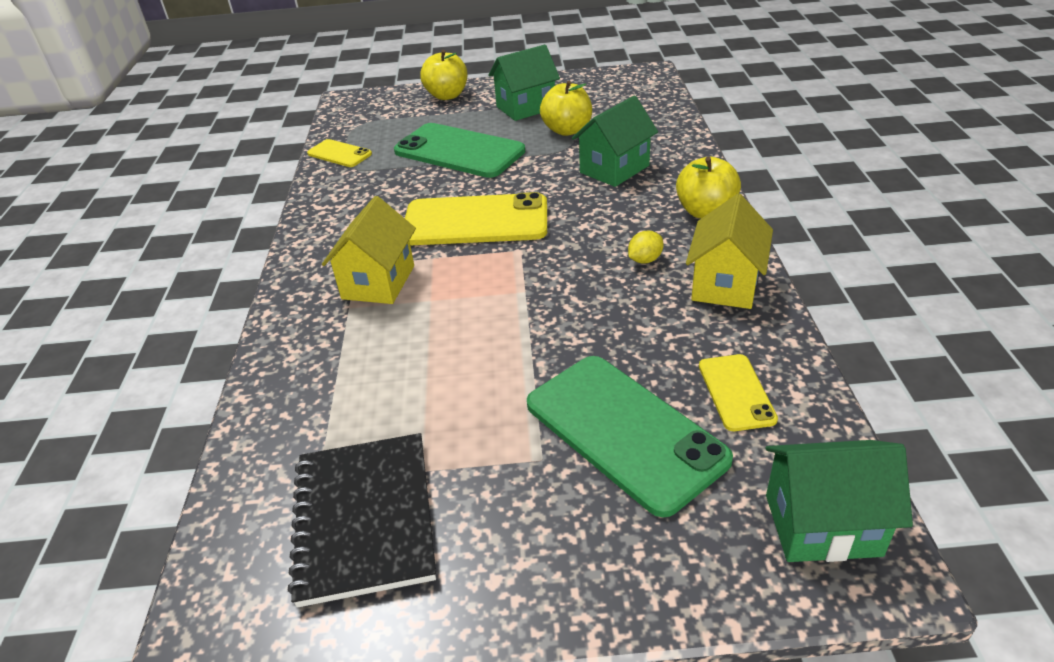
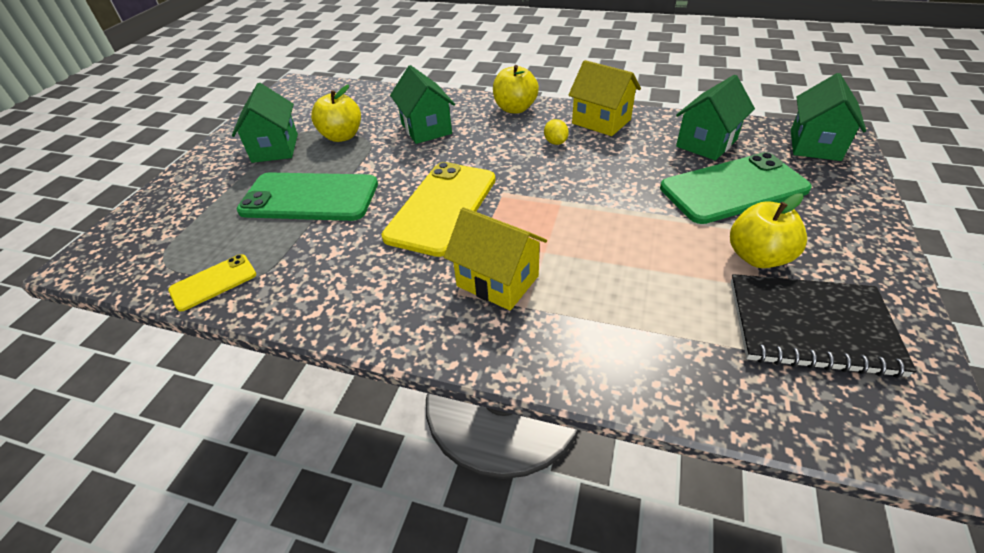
camera: 70 degrees left, 5 degrees up
green phone [394,123,525,178] -> green phone turned 45 degrees clockwise [236,172,378,221]
yellow apple [420,50,468,100] -> yellow apple moved to [730,193,807,268]
yellow phone [699,354,778,431] -> green house [676,75,755,161]

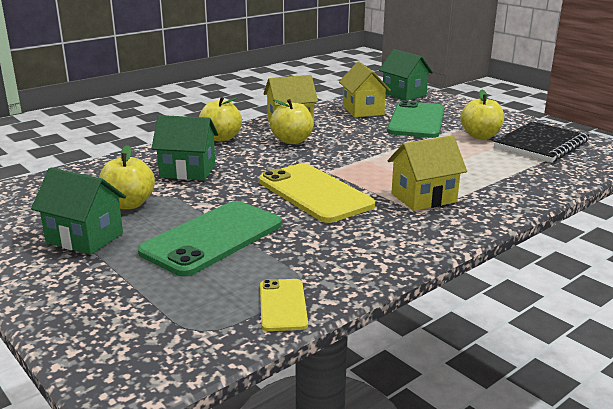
camera: 60 degrees left, 20 degrees down
yellow lemon [544,119,569,145] -> yellow apple [270,99,313,144]
green house [676,75,755,161] -> yellow house [339,62,391,117]

